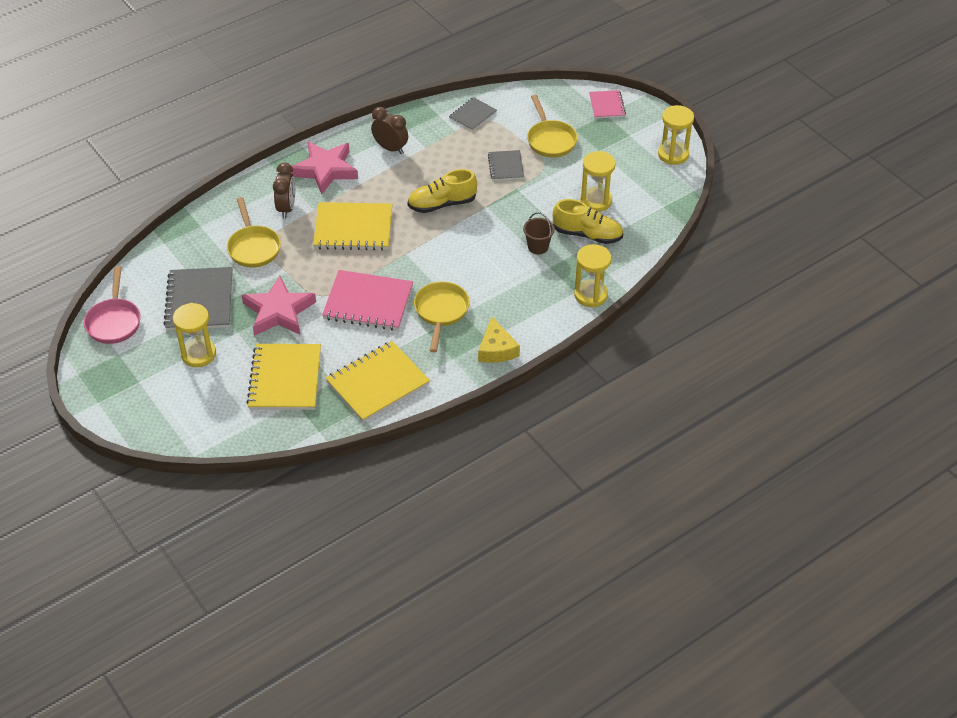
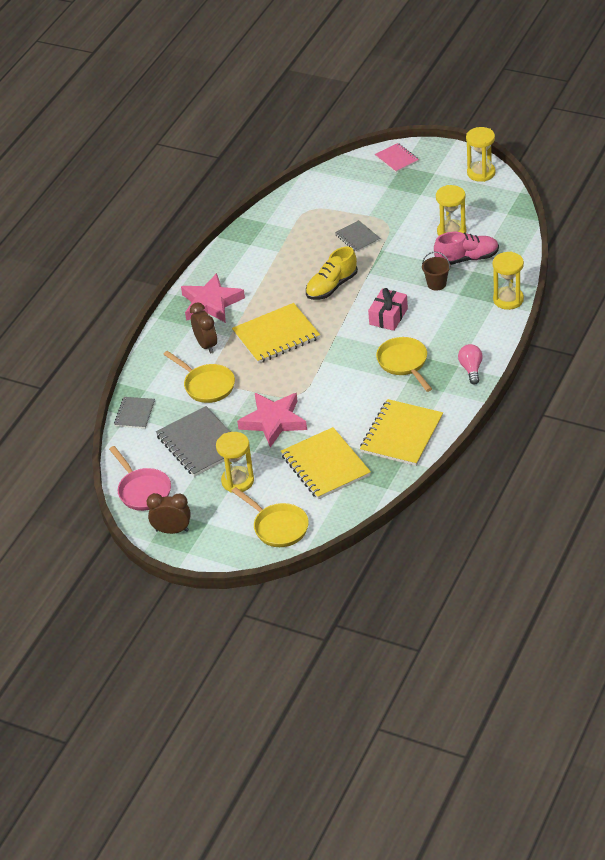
camera: 25 degrees left, 5 degrees down
pink notebook [322,270,413,330] -> none
brown clock [371,107,408,154] -> brown clock moved to [147,493,191,534]
grey notebook [449,97,497,131] -> grey notebook moved to [114,397,155,429]
yellow cheese [478,317,520,363] -> pink light bulb [458,344,483,385]
yellow pan [527,95,578,158] -> yellow pan moved to [232,487,309,547]
yellow shoe [553,199,623,244] -> pink shoe [434,232,499,265]
none -> pink gift [368,288,408,331]

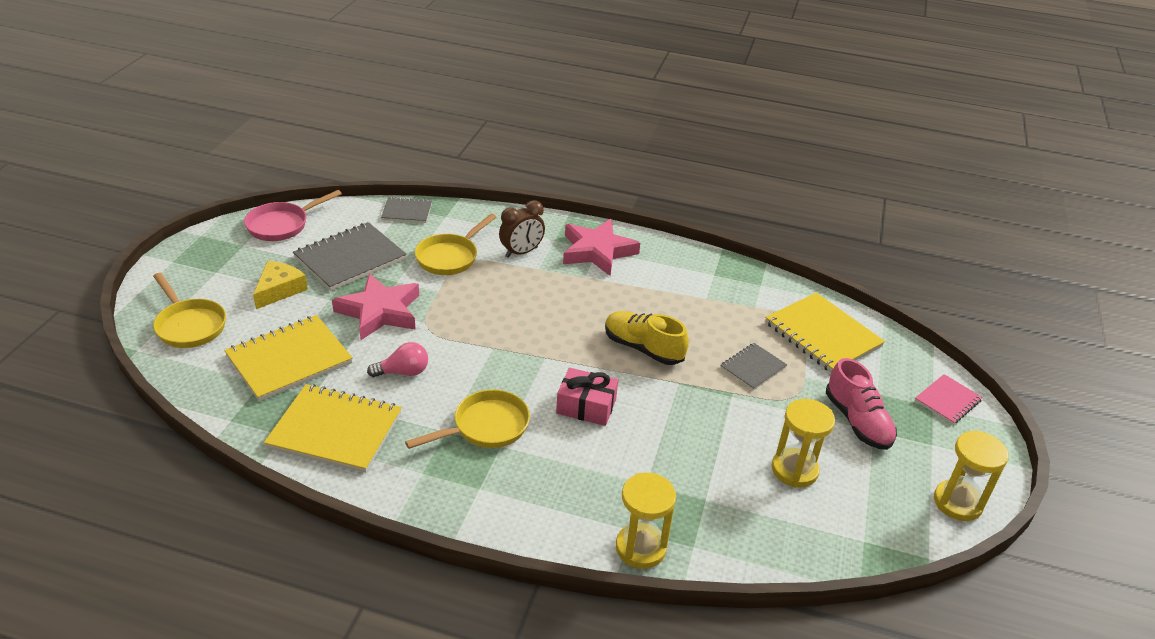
camera: 75 degrees right, 5 degrees down
brown clock [147,493,191,534] -> none
yellow hourglass [216,432,254,492] -> yellow cheese [253,261,308,309]
yellow notebook [232,303,320,364] -> yellow notebook moved to [765,293,885,373]
yellow pan [232,487,309,547] -> yellow pan turned 75 degrees counterclockwise [153,273,226,348]
brown bucket [422,252,450,291] -> none
pink shoe [434,232,499,265] -> pink shoe moved to [826,358,897,450]
pink light bulb [458,344,483,385] -> pink light bulb moved to [367,342,428,377]

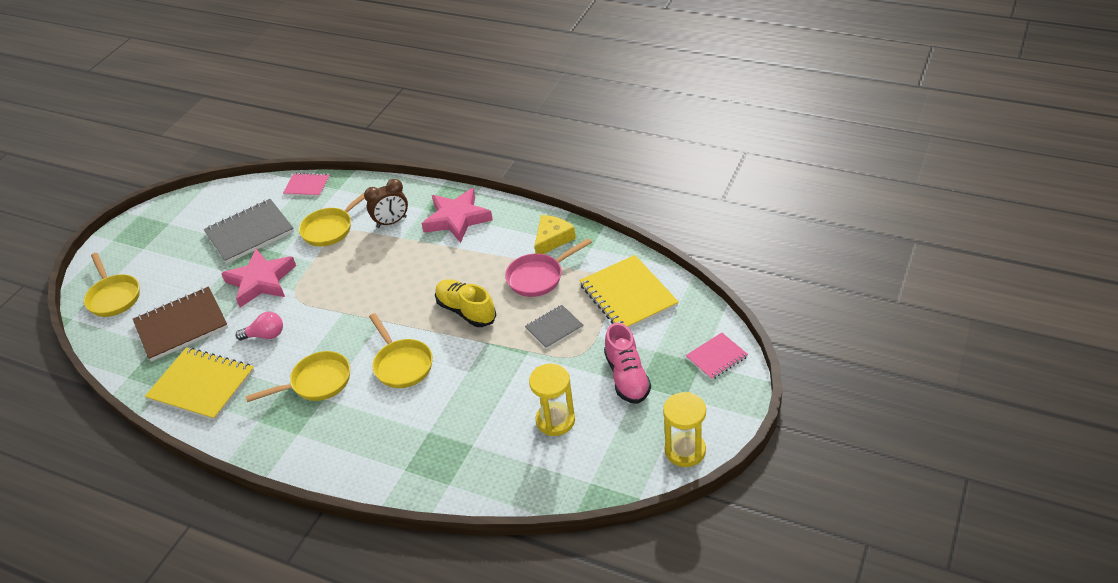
camera: 15 degrees right, 5 degrees up
yellow notebook [224,315,353,401] -> brown notebook [133,287,228,362]
pink pan [244,190,342,241] -> pink pan moved to [505,238,592,297]
yellow cheese [253,261,308,309] -> yellow cheese moved to [535,215,576,254]
grey notebook [381,197,432,223] -> pink notebook [283,173,330,197]
pink gift [556,368,618,426] -> yellow pan [369,313,433,388]
yellow hourglass [616,473,676,569] -> none

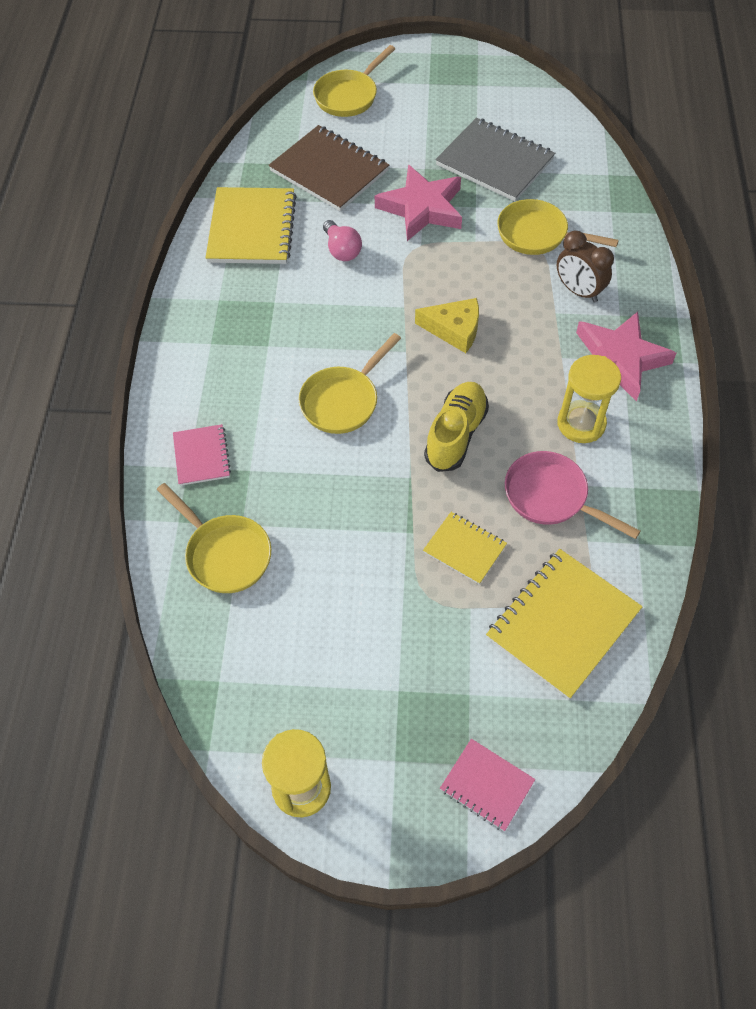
camera: 65 degrees right, 15 degrees up
yellow pan [245,351,350,402] -> yellow pan moved to [157,483,271,593]
pink notebook [283,173,330,197] -> pink notebook moved to [173,424,231,486]
grey notebook [525,305,584,349] -> yellow notebook [423,512,507,584]
yellow hourglass [529,363,575,436] -> yellow hourglass moved to [557,355,621,443]
yellow cheese [535,215,576,254] -> yellow cheese moved to [415,298,479,353]
pink shoe [604,323,651,404] -> none

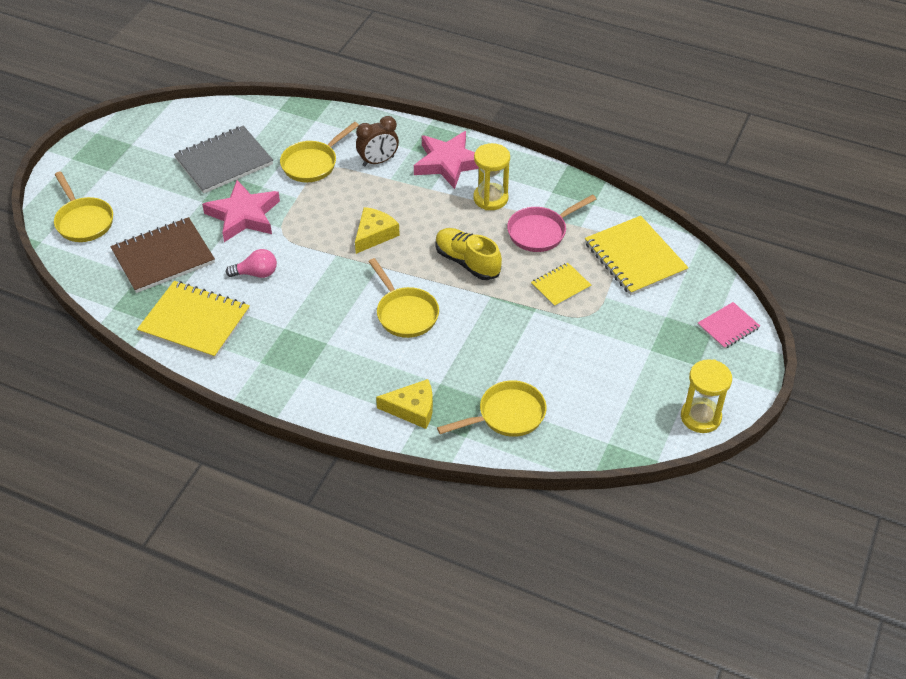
camera: 70 degrees left, 10 degrees down
pink notebook [173,424,231,486] -> yellow cheese [376,379,433,429]

